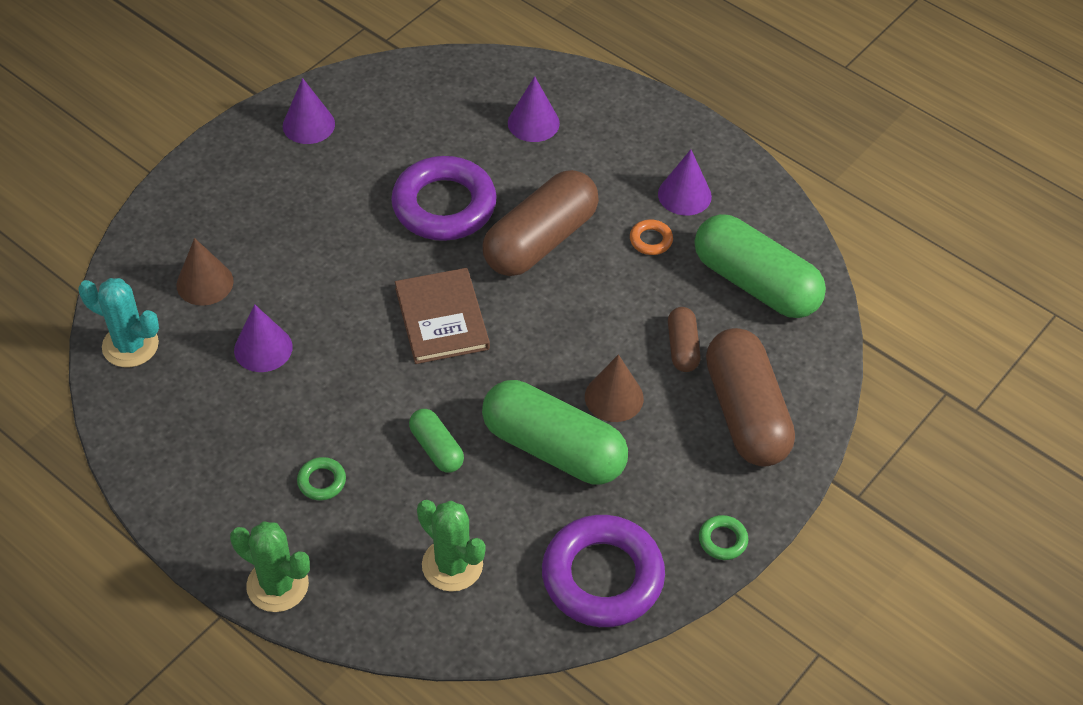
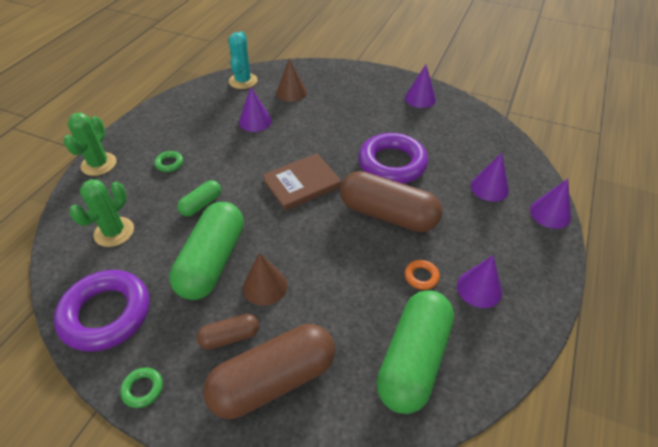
camera: 75 degrees right, 5 degrees down
brown capsule [668,307,701,372] -> brown capsule moved to [197,314,259,350]
none -> purple cone [530,179,571,229]

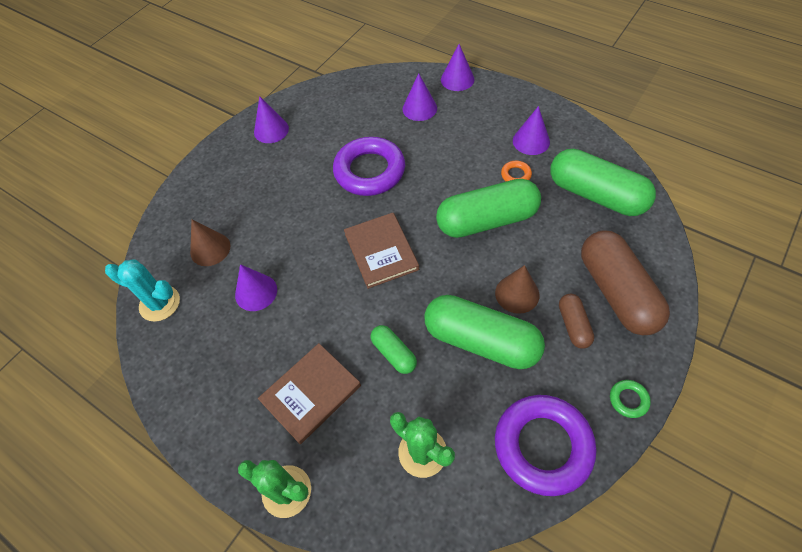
camera: 75 degrees left, 10 degrees up
green ring [154,151,183,172] -> brown book [258,343,361,444]
brown capsule [340,171,442,232] -> none
none -> green capsule [436,179,541,238]

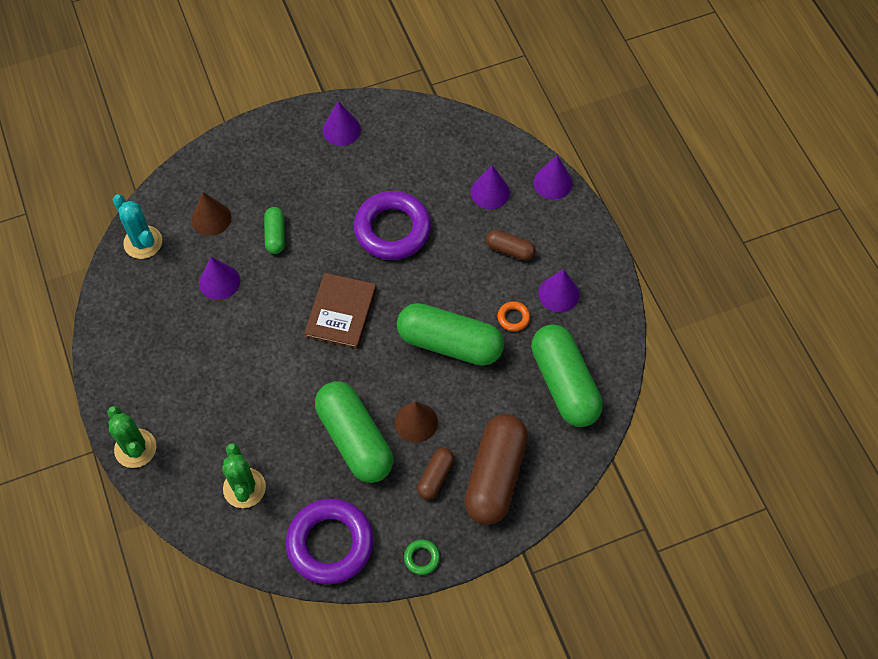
camera: 30 degrees right, 5 degrees up
brown book [258,343,361,444] -> none
green capsule [370,325,417,374] -> green capsule moved to [264,207,285,254]
none -> brown capsule [486,230,536,261]

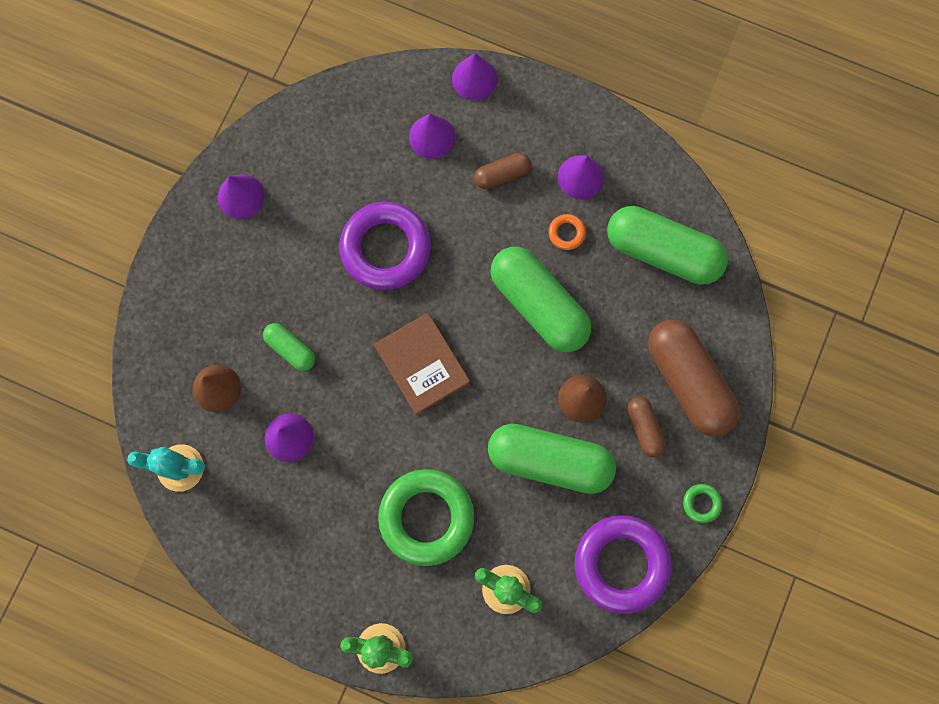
camera: 45 degrees left, 15 degrees up
green capsule [397,303,504,366] -> green capsule turned 75 degrees clockwise [491,247,591,352]
none -> green ring [378,469,474,566]

